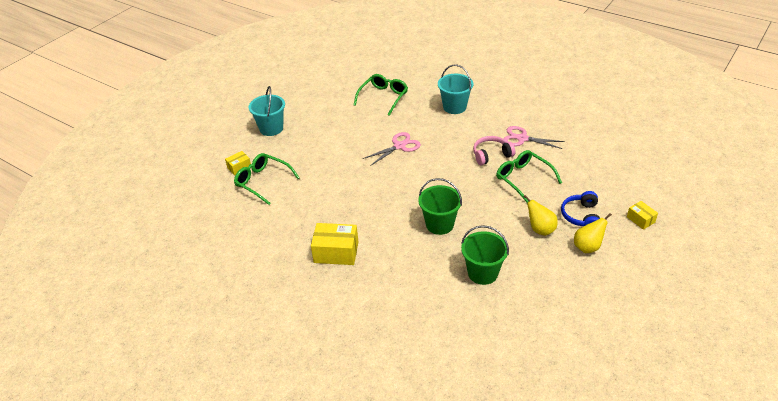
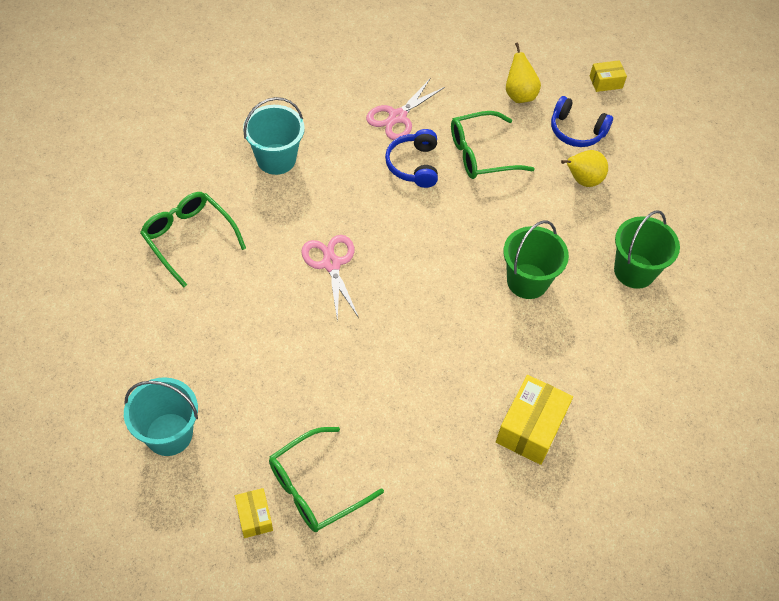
camera: 75 degrees left, 15 degrees up
pink headphones [473,136,515,165] -> blue headphones [385,129,438,188]
yellow pear [574,213,612,253] -> yellow pear moved to [506,42,541,103]

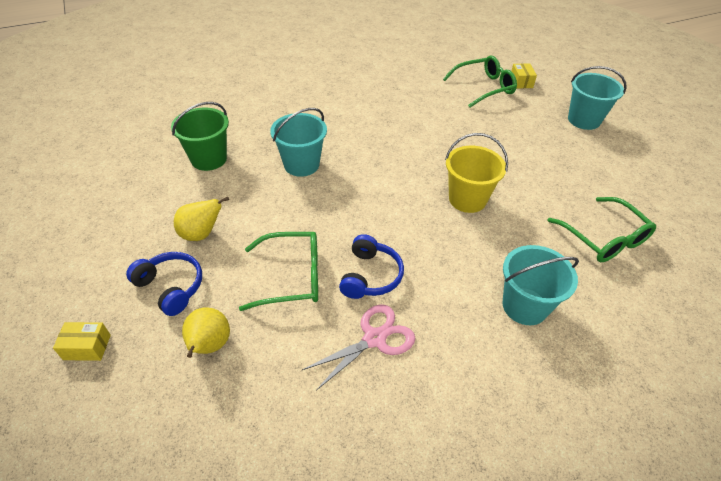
camera: 165 degrees left, 10 degrees down
pink scissors [301,235,359,323] -> yellow bucket [445,133,508,213]
yellow box [496,375,573,465] -> none
green bucket [503,220,569,299] -> turquoise bucket [270,108,327,177]

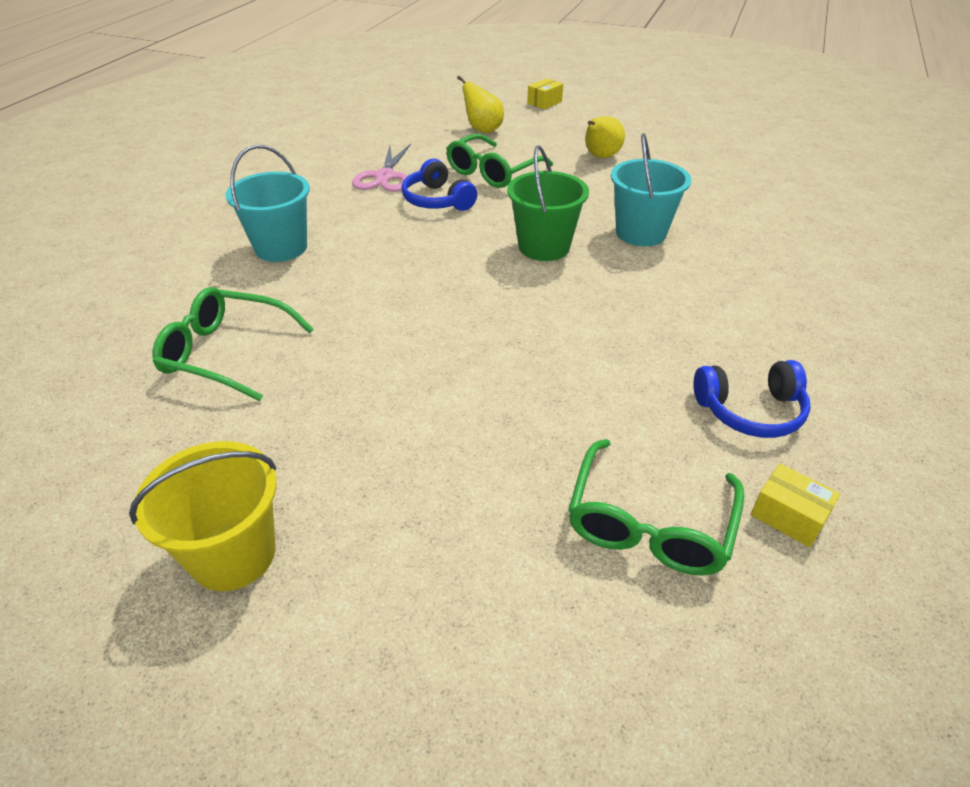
camera: 135 degrees right, 5 degrees down
blue headphones [126,252,202,316] -> blue headphones moved to [693,360,810,438]
green bucket [171,102,229,171] -> green bucket moved to [507,145,589,261]
yellow bucket [445,133,508,213] -> yellow bucket moved to [129,441,277,591]
yellow box [512,63,537,89] -> yellow box moved to [751,464,840,547]
turquoise bucket [568,66,627,130] -> none

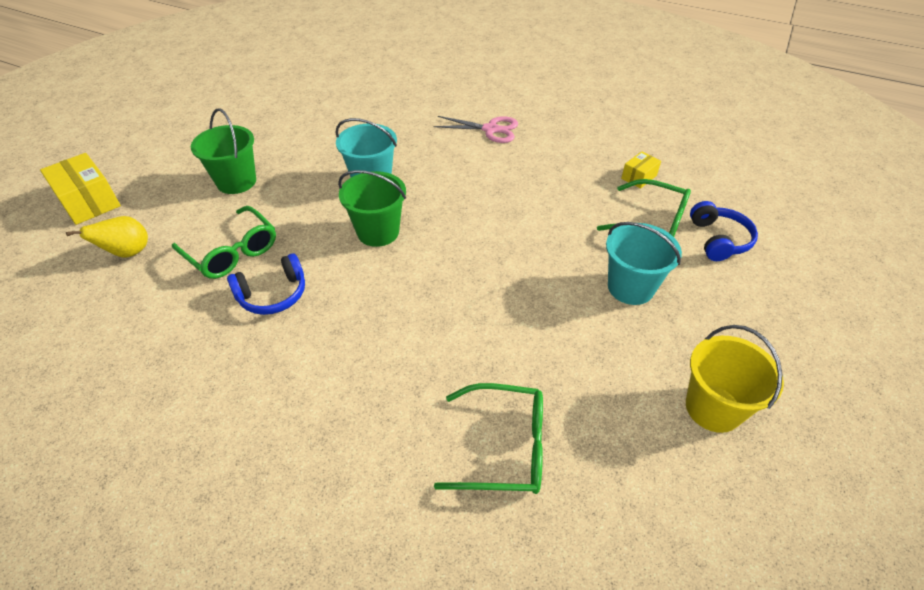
camera: 85 degrees left, 5 degrees up
green glasses [152,287,314,401] -> green glasses turned 105 degrees counterclockwise [434,383,543,494]
turquoise bucket [226,145,310,262] -> turquoise bucket moved to [606,222,682,305]
pink scissors [352,144,411,192] -> pink scissors moved to [434,116,518,143]
yellow box [527,78,563,109] -> yellow box [40,153,121,225], size x1.81
yellow pear [585,116,625,158] -> green bucket [191,109,256,194]
blue headphones [693,360,810,438] -> blue headphones moved to [690,201,758,261]

